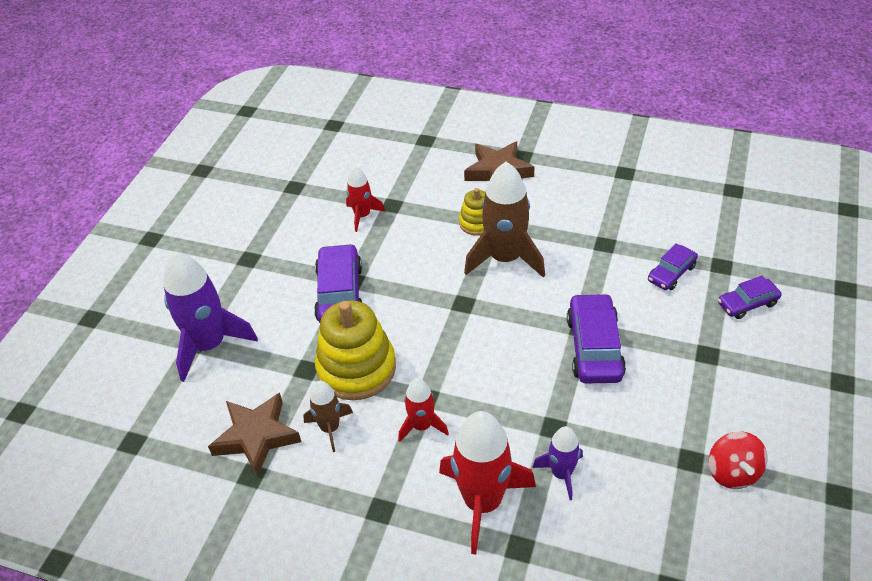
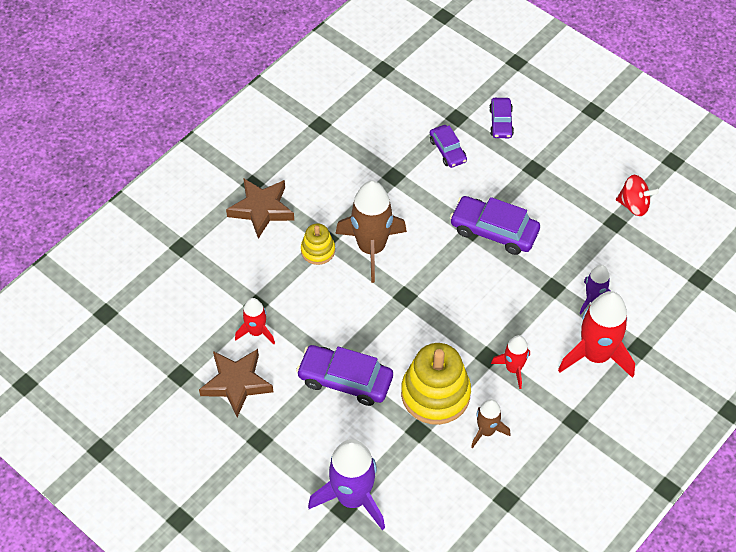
camera: 70 degrees left, 10 degrees up
brown star [208,393,301,477] -> brown star moved to [199,349,273,417]

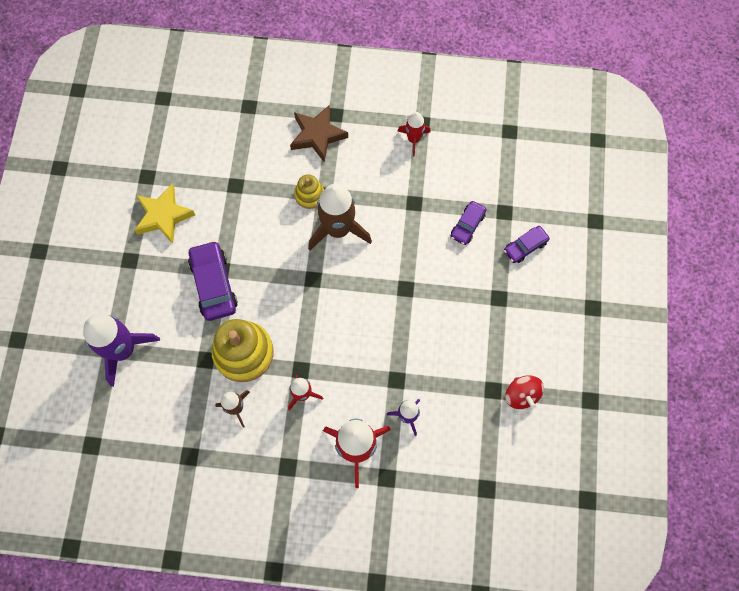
camera: 55 degrees right, 15 degrees up
brown star [199,349,273,417] -> yellow star [134,184,195,244]
red rocket [235,298,275,344] -> red rocket moved to [398,112,431,157]
purple car [450,196,540,255] -> none

